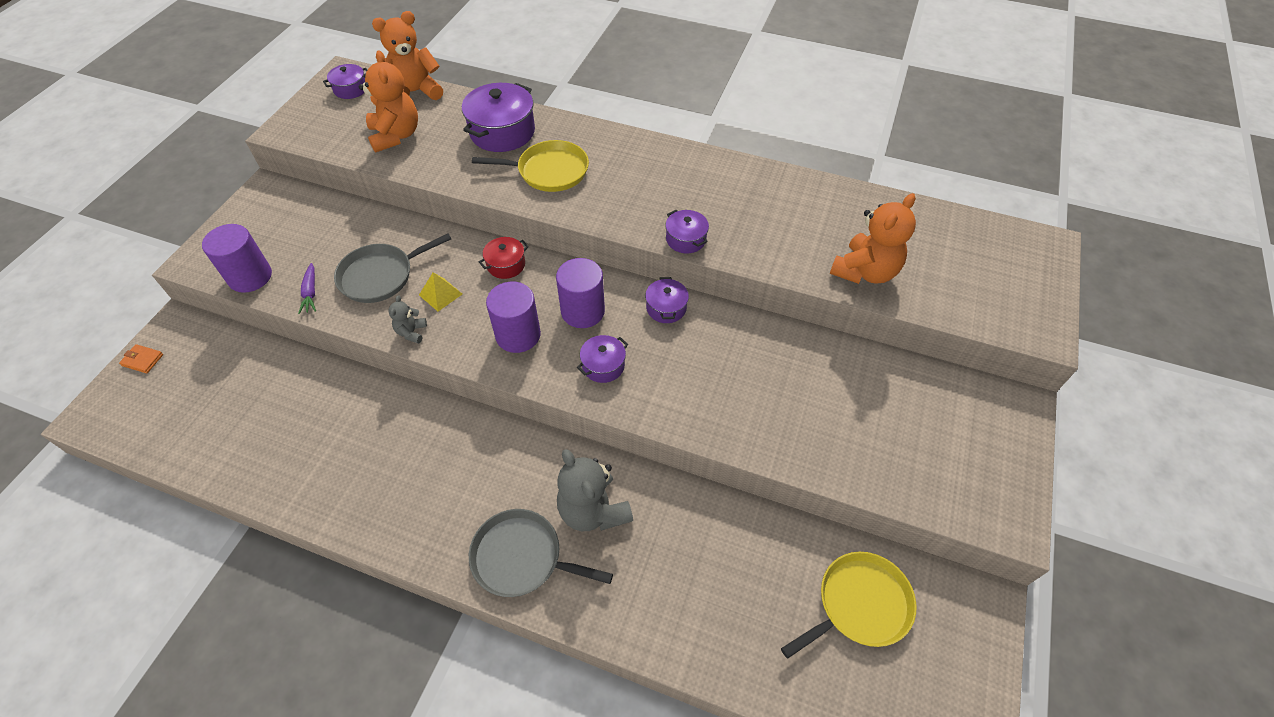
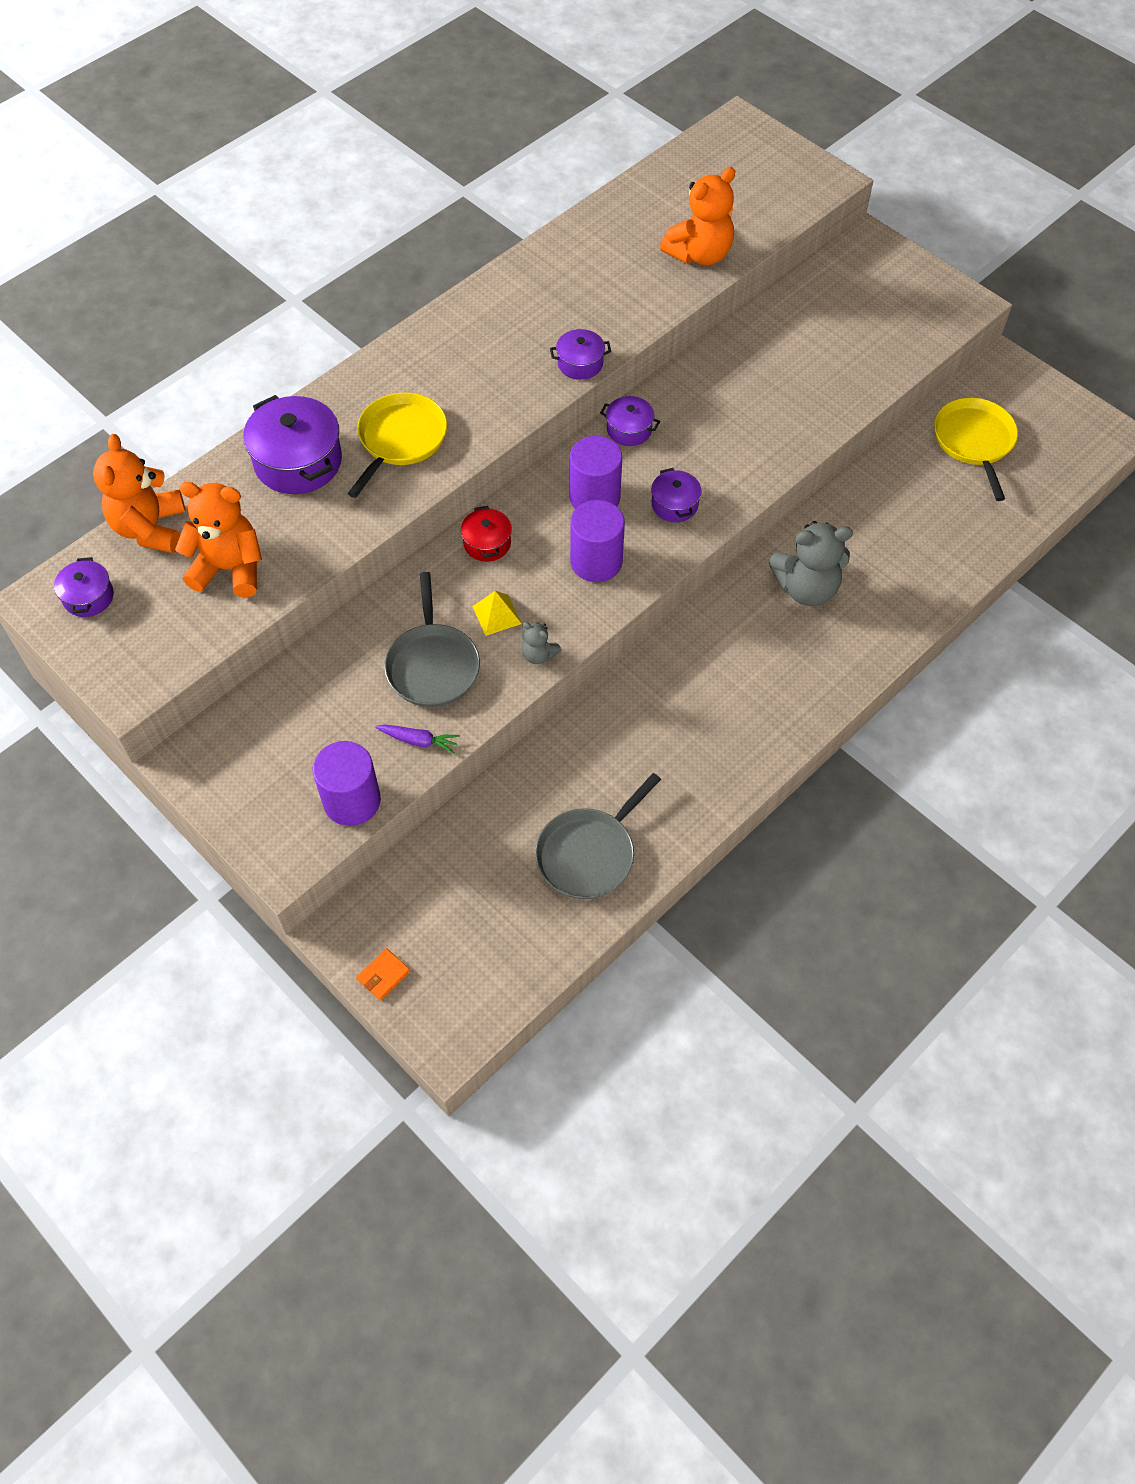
camera: 65 degrees left, 5 degrees up
grey pan [469,509,613,597] -> grey pan moved to [535,773,661,899]
orange teddy bear [830,193,916,284] -> orange teddy bear turned 75 degrees clockwise [660,167,735,265]

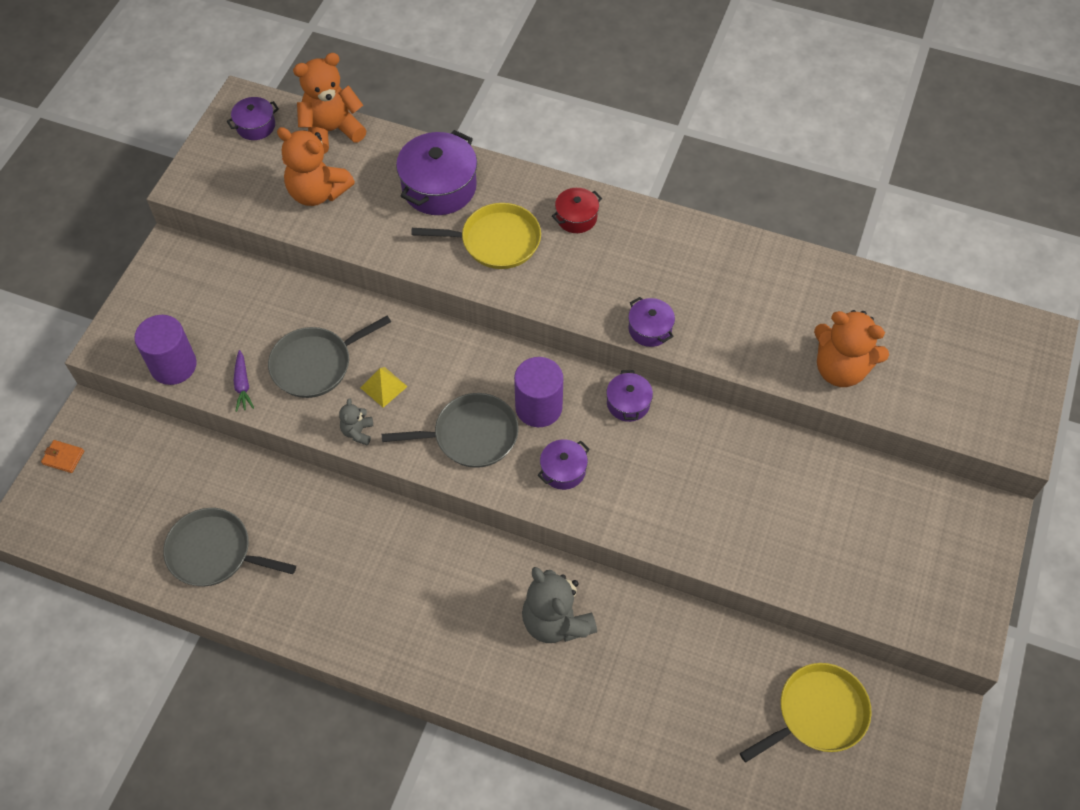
camera: 65 degrees right, 0 degrees up
orange teddy bear [175,482,262,598] -> orange teddy bear turned 135 degrees clockwise [277,127,355,206]
red pot [461,506,512,562] -> red pot moved to [552,188,602,233]
purple cylinder [570,500,625,582] -> grey pan [382,393,519,468]

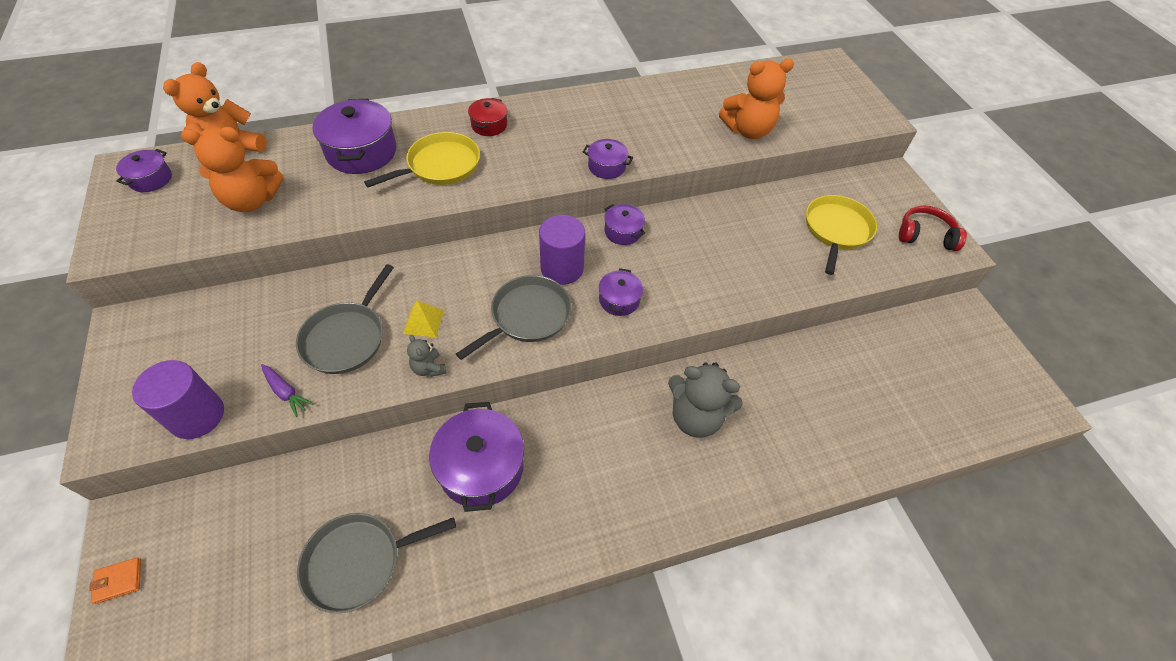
camera: 40 degrees left, 5 degrees down
yellow pan [740,663,872,762] -> yellow pan moved to [806,195,877,275]
none -> purple pot [429,402,524,512]
none -> red headphones [899,205,967,251]

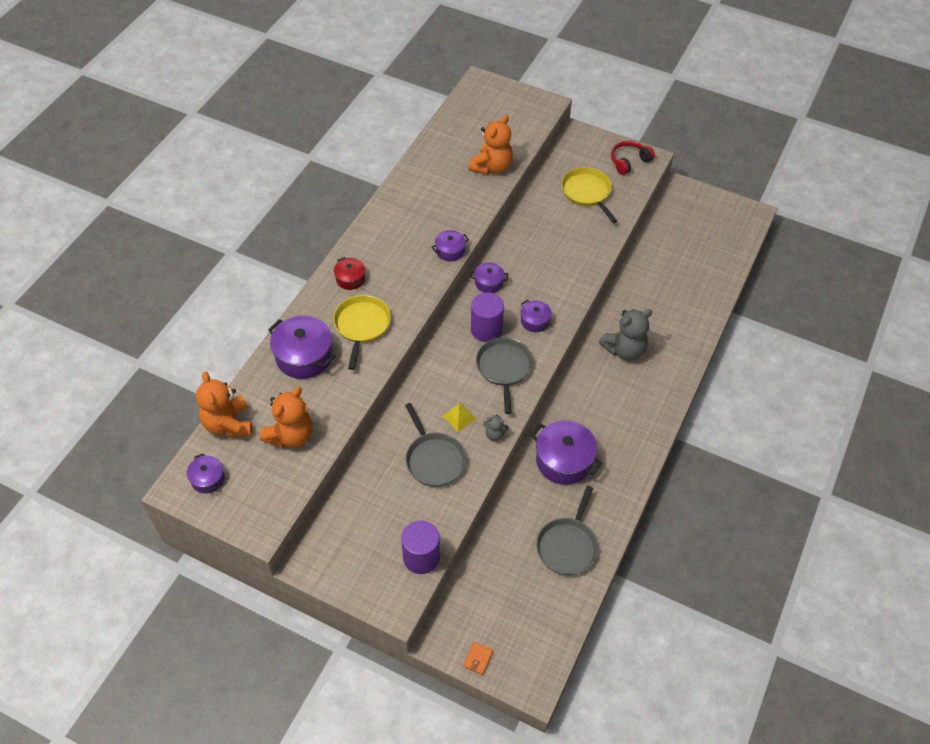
camera: 45 degrees left, 0 degrees up
purple carrot [261,364,314,417] -> none

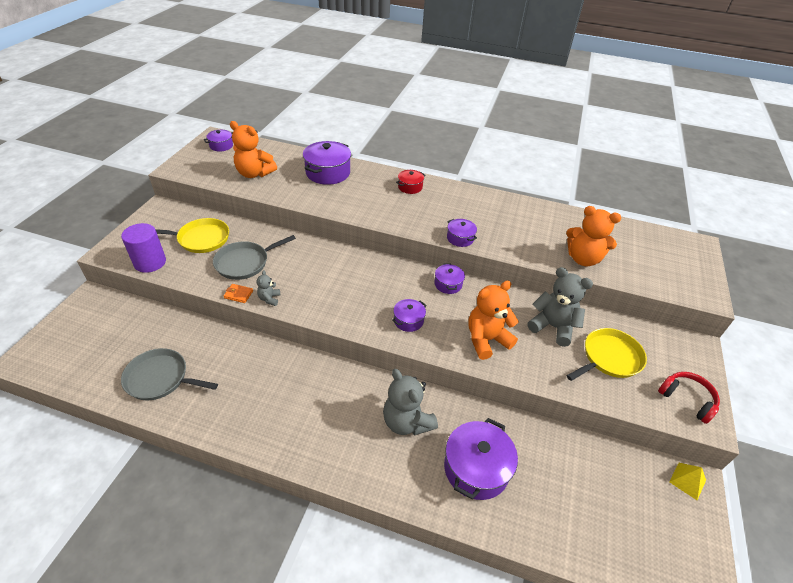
camera: 80 degrees right, 10 degrees down
orange teddy bear [196,372,253,437] -> orange teddy bear moved to [468,280,519,360]
yellow pan [333,295,391,370] -> yellow pan moved to [156,218,229,253]
yellow pyramid [442,403,476,432] -> yellow pyramid moved to [669,463,706,500]
orange wallet [463,642,493,675] -> orange wallet moved to [224,284,253,303]
purple cylinder [471,293,504,342] -> none
grey pan [476,337,533,414] -> none
purple pot [531,420,602,485] -> purple pot moved to [444,418,518,500]
none -> grey teddy bear [527,267,593,347]

